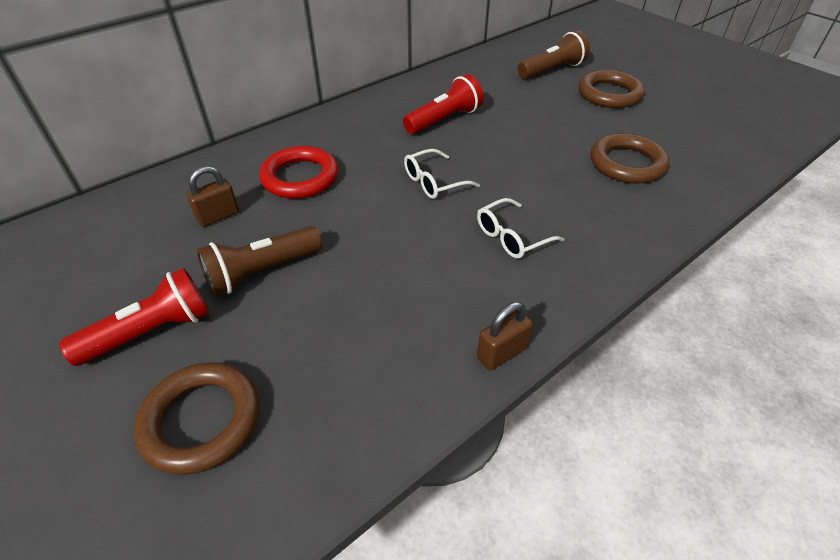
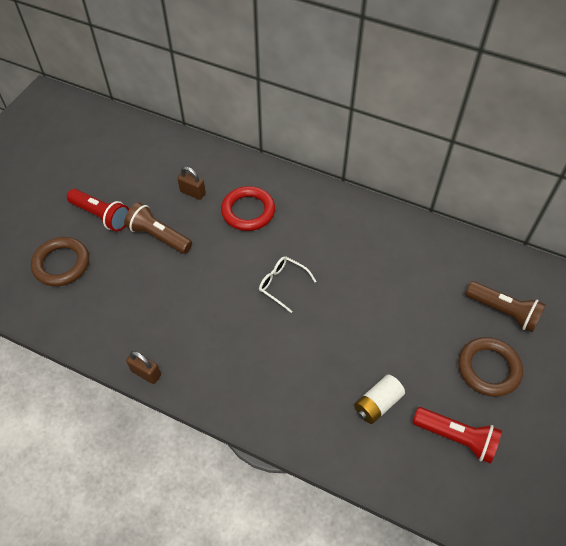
camera: 65 degrees right, 10 degrees up
red flashlight [403,74,484,134] -> red flashlight moved to [413,407,502,464]
white glasses [477,198,564,258] -> none
brown ring [591,133,670,184] -> white battery [354,375,405,424]

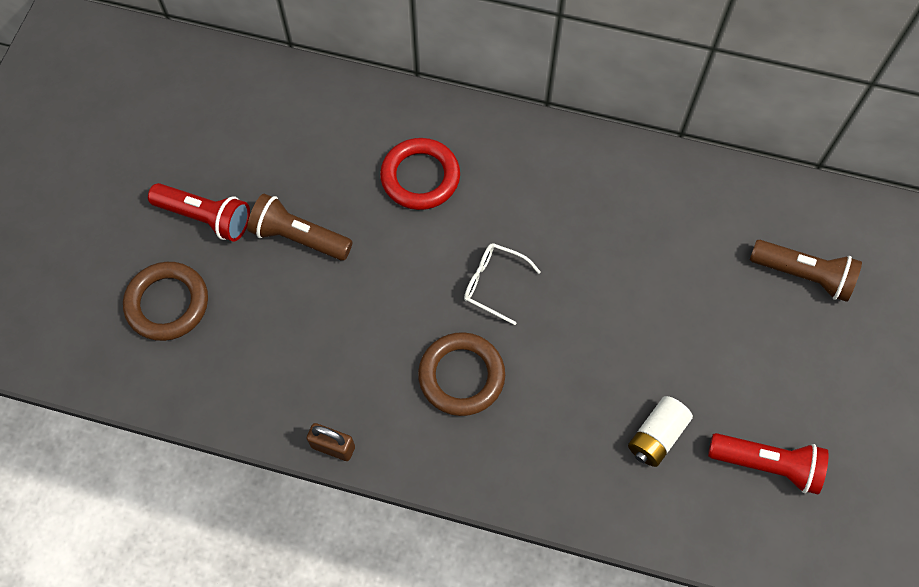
camera: 10 degrees left, 10 degrees up
brown padlock [177,166,206,200] -> none
brown ring [458,337,523,397] -> brown ring moved to [418,332,505,416]

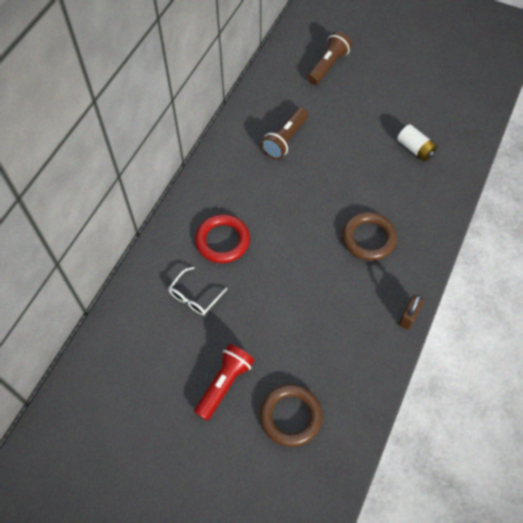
camera: 80 degrees left, 5 degrees down
brown flashlight [247,194,353,261] -> brown flashlight moved to [261,107,308,159]
white glasses [464,243,541,325] -> white glasses moved to [168,267,227,315]
red flashlight [708,433,829,494] -> none

